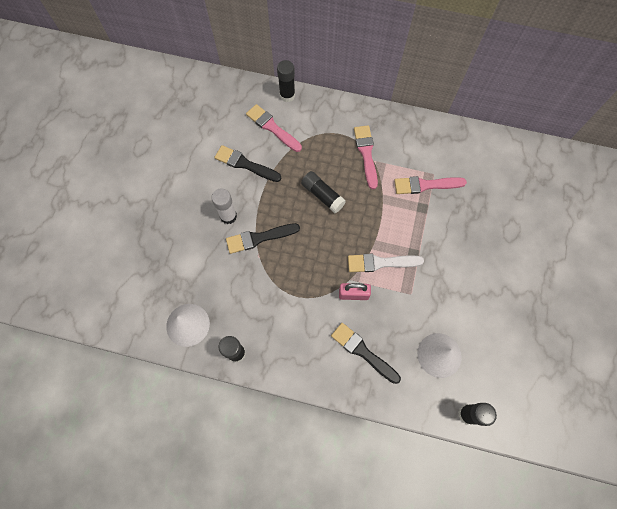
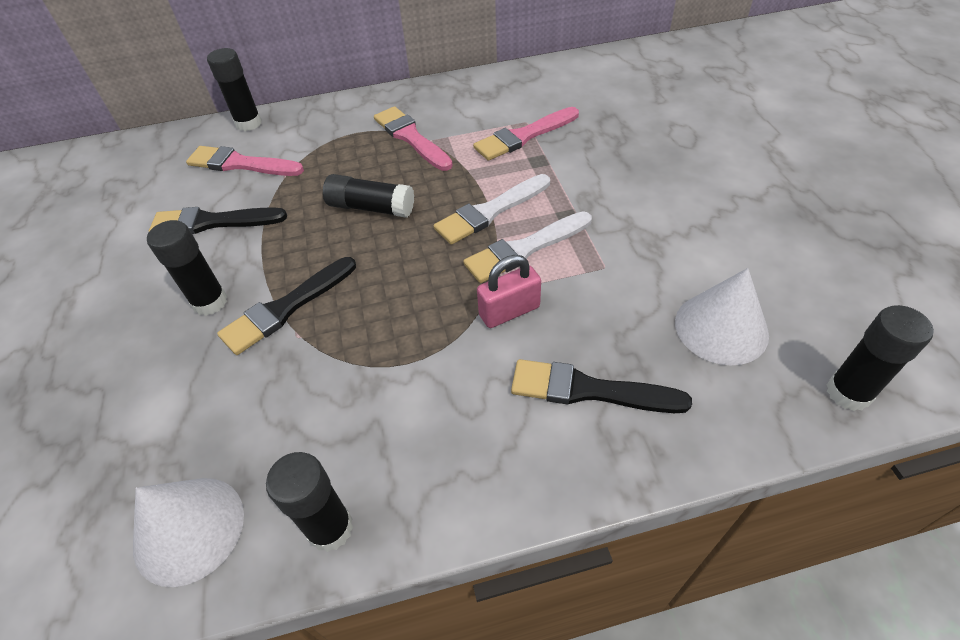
camera: 25 degrees left, 20 degrees down
white glue stick [211,189,237,224] -> black glue stick [147,220,228,316]
none -> white brush [434,174,550,245]

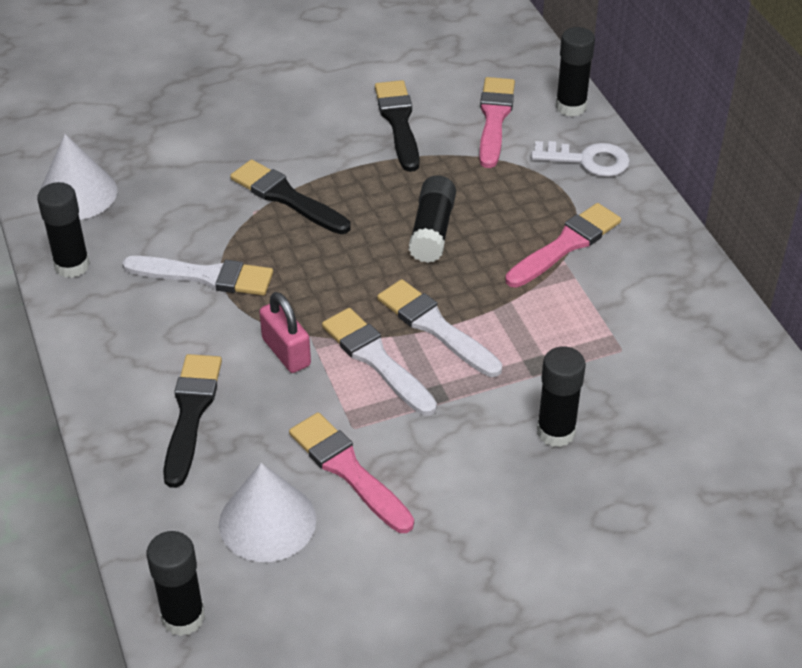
camera: 80 degrees right, 5 degrees down
black glue stick [147,220,228,316] -> black glue stick moved to [537,347,586,447]
pink brush [473,107,579,161] -> pink brush moved to [289,412,414,533]
none -> white brush [122,256,273,295]
none -> white key [531,141,630,177]

